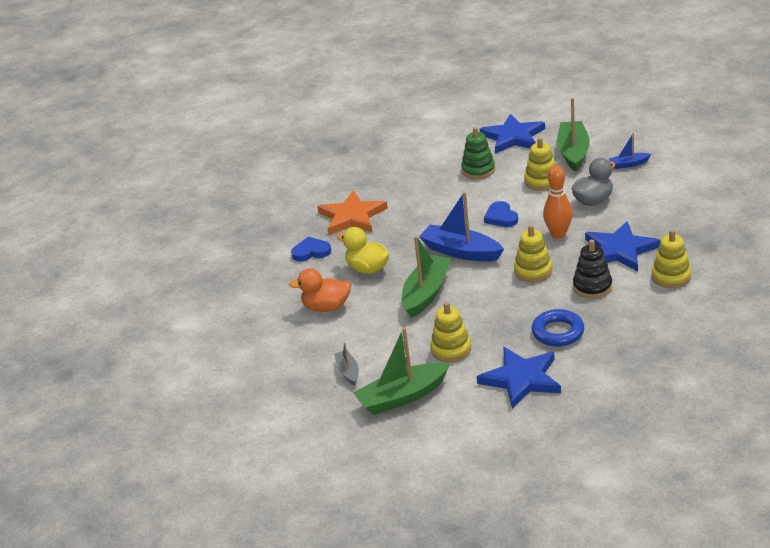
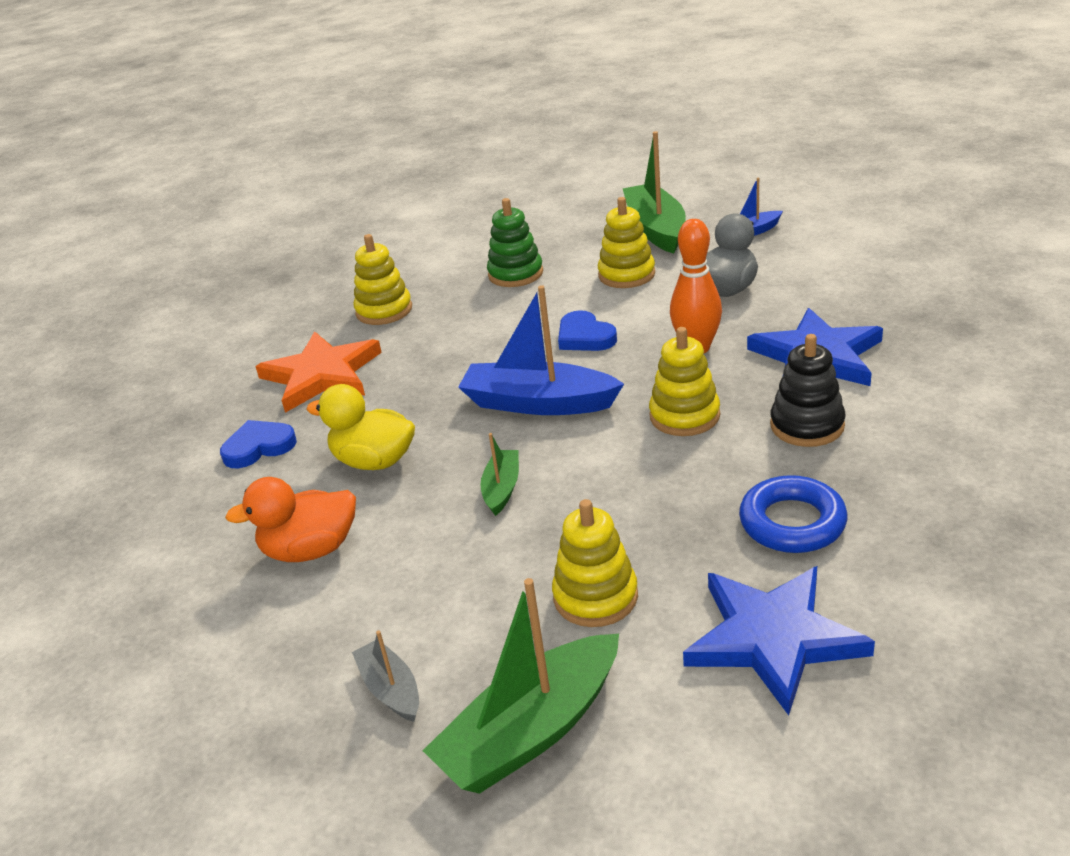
camera: 15 degrees left, 0 degrees up
green boat [402,236,451,318] -> green boat [480,433,519,516], size x0.52
blue star [479,114,545,154] -> none
yellow stacking toy [652,229,691,288] -> yellow stacking toy moved to [354,234,412,325]

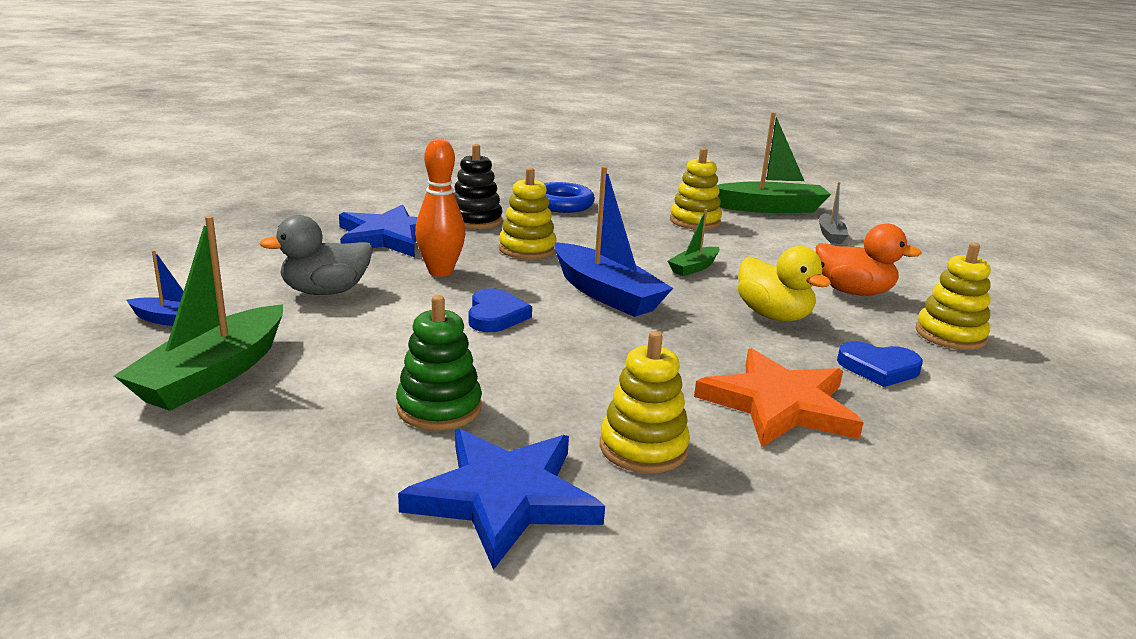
camera: 150 degrees left, 10 degrees down
yellow stacking toy [598,197,655,288] -> yellow stacking toy moved to [916,243,991,350]
blue star [683,566,875,715] -> blue star moved to [398,429,605,570]

